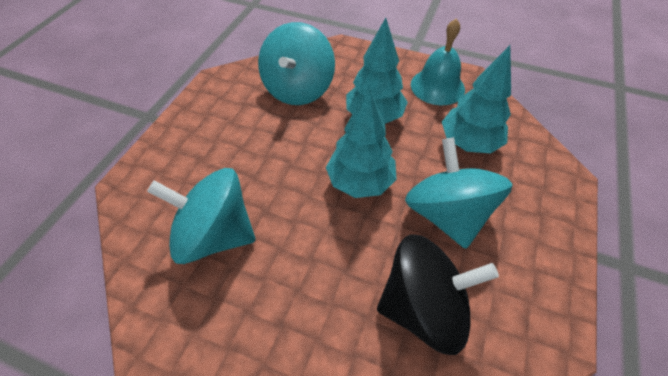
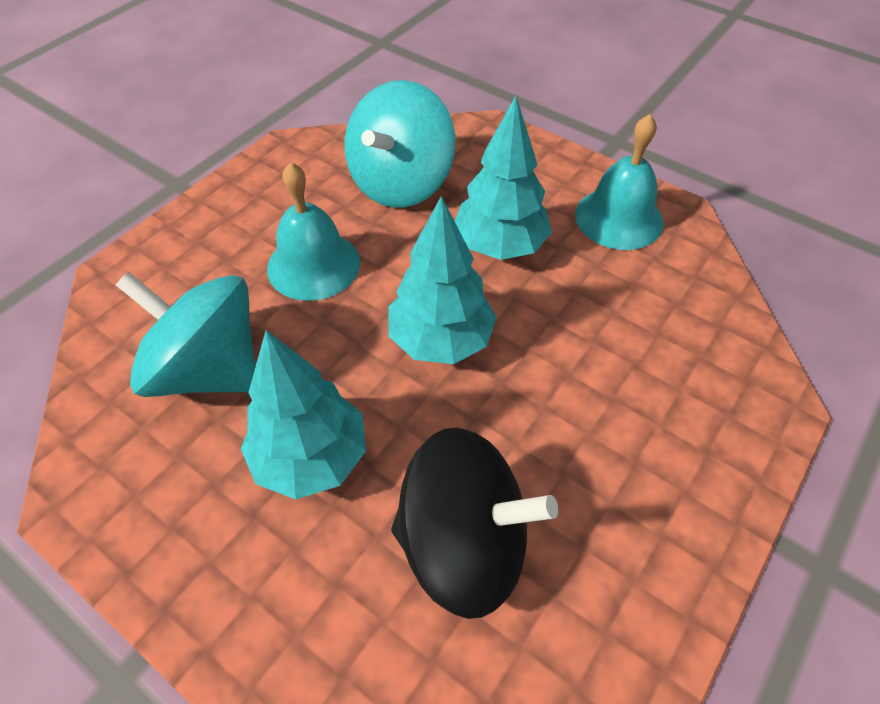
camera: 15 degrees right, 0 degrees up
turquoise spinning top [405,137,512,249] -> none
turquoise tree [442,45,511,153] -> turquoise tree moved to [241,330,366,499]
none -> turquoise bell [267,162,360,301]

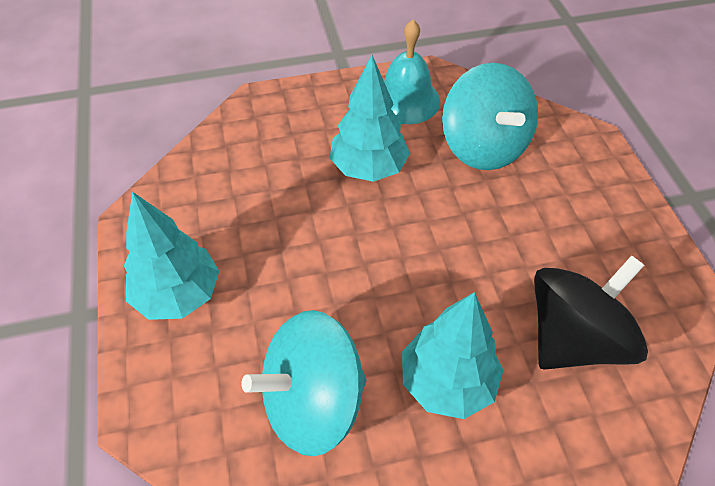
camera: 50 degrees left, 0 degrees up
turquoise bell [267,162,360,301] -> none
turquoise spinning top [344,80,455,208] -> turquoise spinning top moved to [442,63,538,170]
turquoise tree [389,196,497,364] -> turquoise tree moved to [124,192,219,320]

